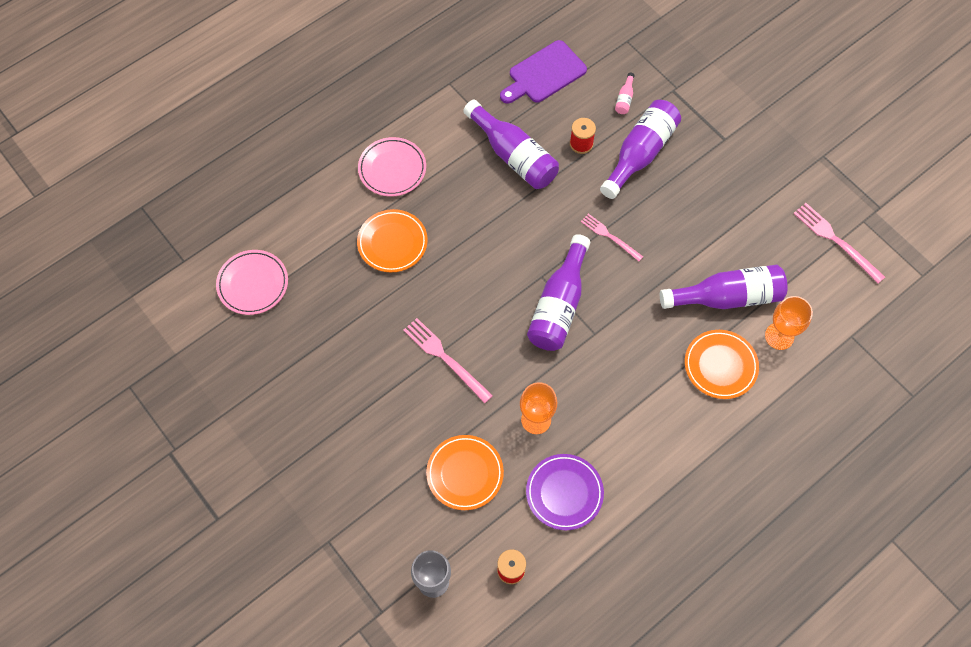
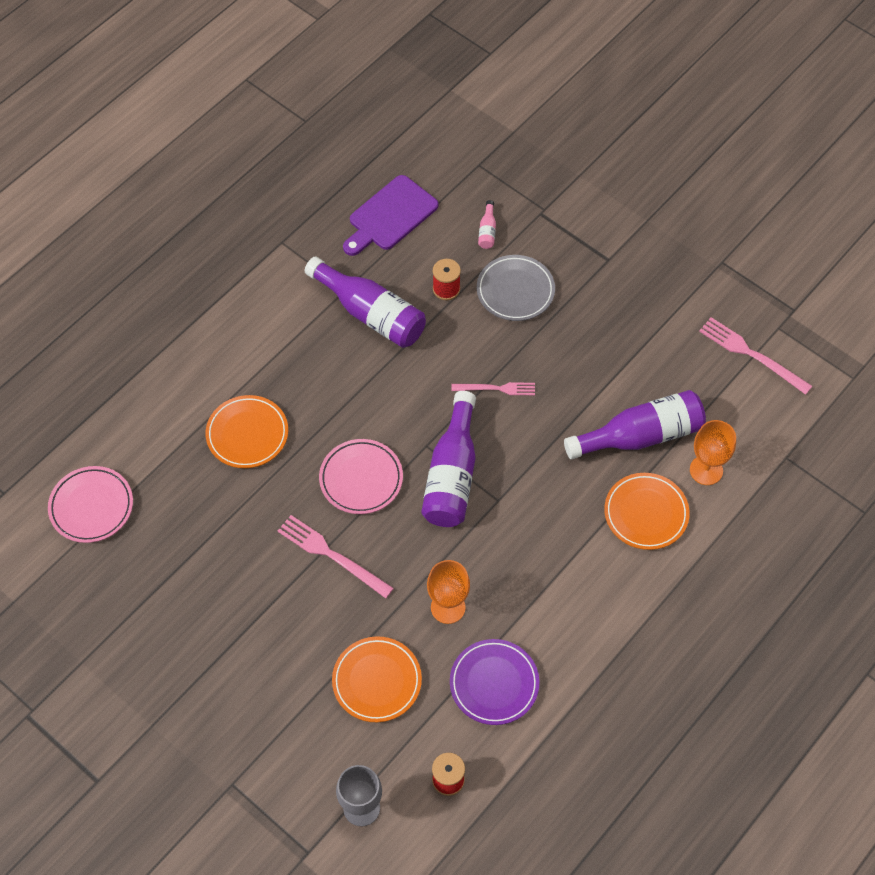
camera: 10 degrees left, 5 degrees down
pink plate [358,137,426,197] -> pink plate moved to [319,439,403,514]
pink fork [581,214,643,261] -> pink fork turned 150 degrees clockwise [451,382,535,395]
purple bottle [600,100,681,199] -> grey plate [477,255,555,321]

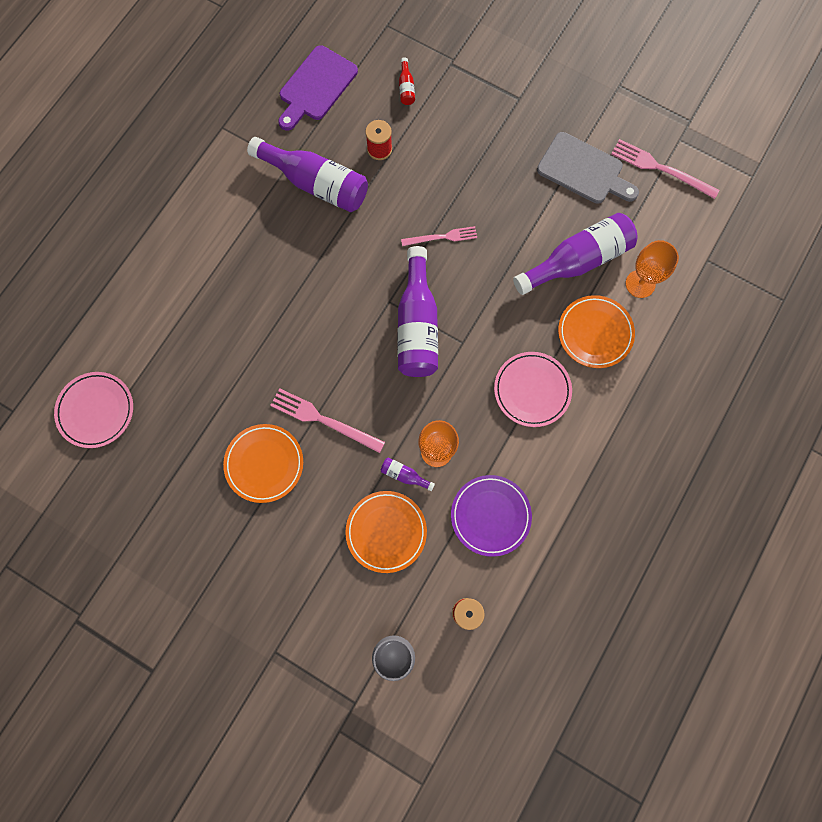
camera: 10 degrees left, 15 degrees up
orange plate [206,395,288,468] -> orange plate moved to [223,424,303,503]
pink plate [319,439,403,514] -> pink plate moved to [494,352,572,427]
grey plate [477,255,555,321] -> none
pink bottle [478,200,496,249] -> red bottle [399,57,415,105]
none -> purple bottle [381,458,435,491]
none -> grey cutting board [537,132,639,204]

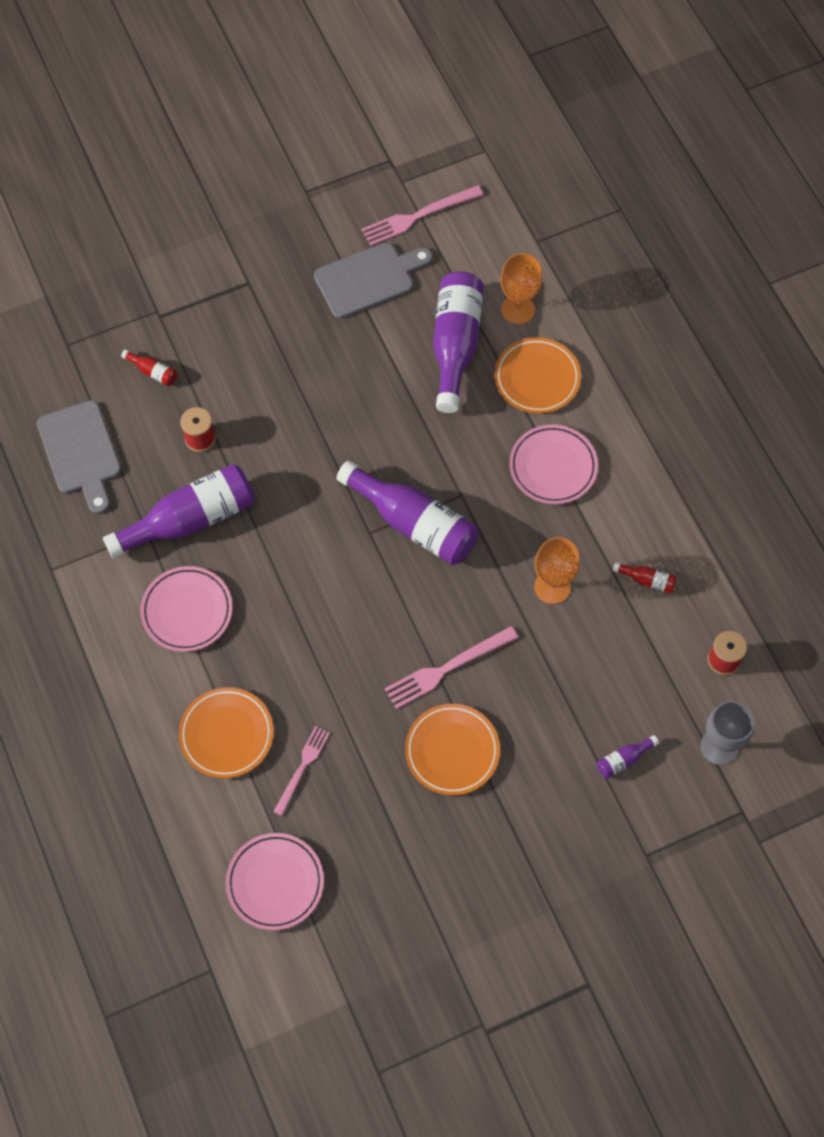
camera: 55 degrees left, 10 degrees down
purple cutting board [278,45,358,131] -> grey cutting board [37,400,121,514]
orange plate [345,491,427,573] -> orange plate moved to [179,687,274,778]
purple bottle [381,458,435,491] -> purple bottle moved to [597,735,659,778]
pink fork [401,226,477,246] -> pink fork moved to [273,726,330,816]
purple plate [451,475,532,557] -> red bottle [613,562,677,594]
none -> pink plate [140,566,233,652]

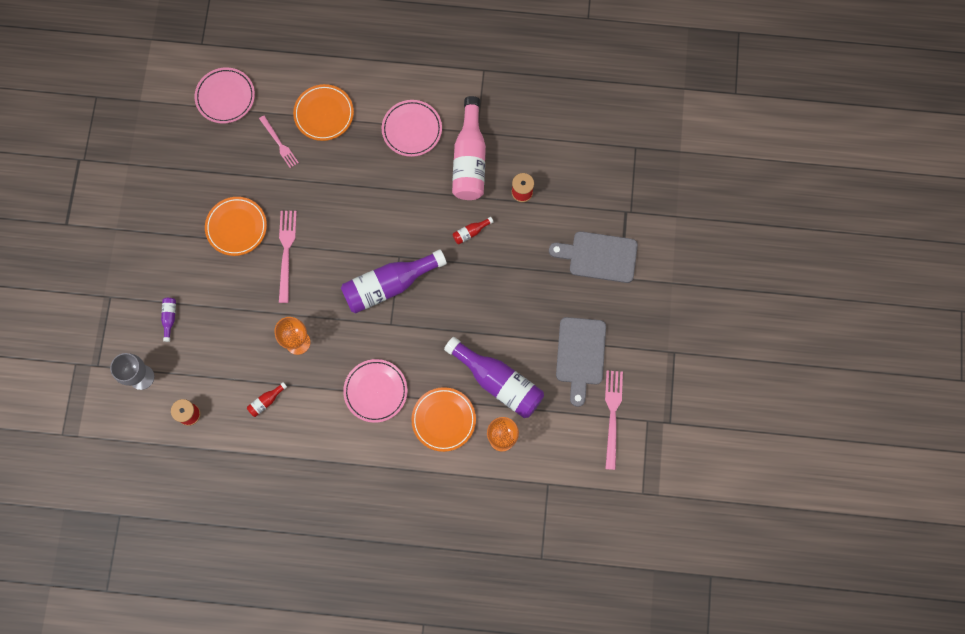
camera: 120 degrees right, 10 degrees up
grey cutting board [37,400,121,514] -> grey cutting board moved to [549,231,638,283]
purple bottle [103,464,255,559] -> pink bottle [452,96,486,200]
red bottle [121,349,177,386] -> red bottle moved to [453,217,494,244]

